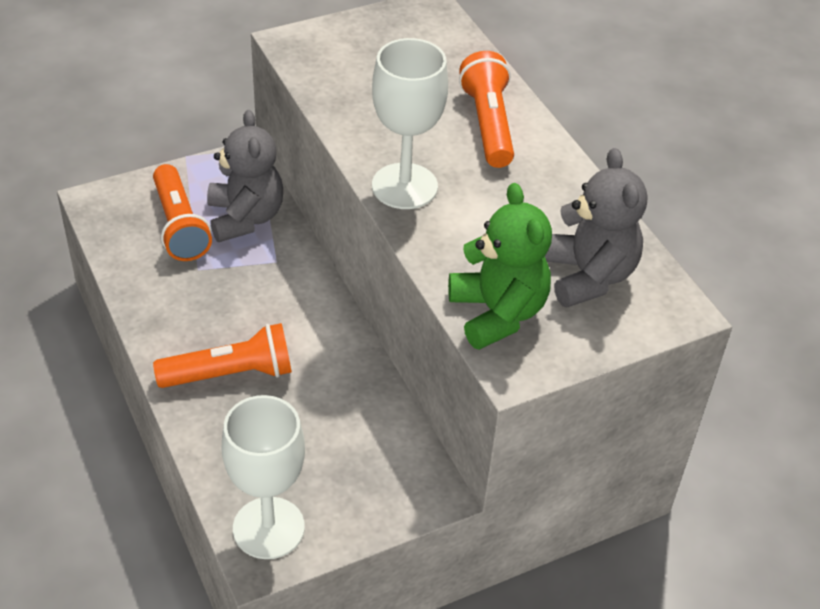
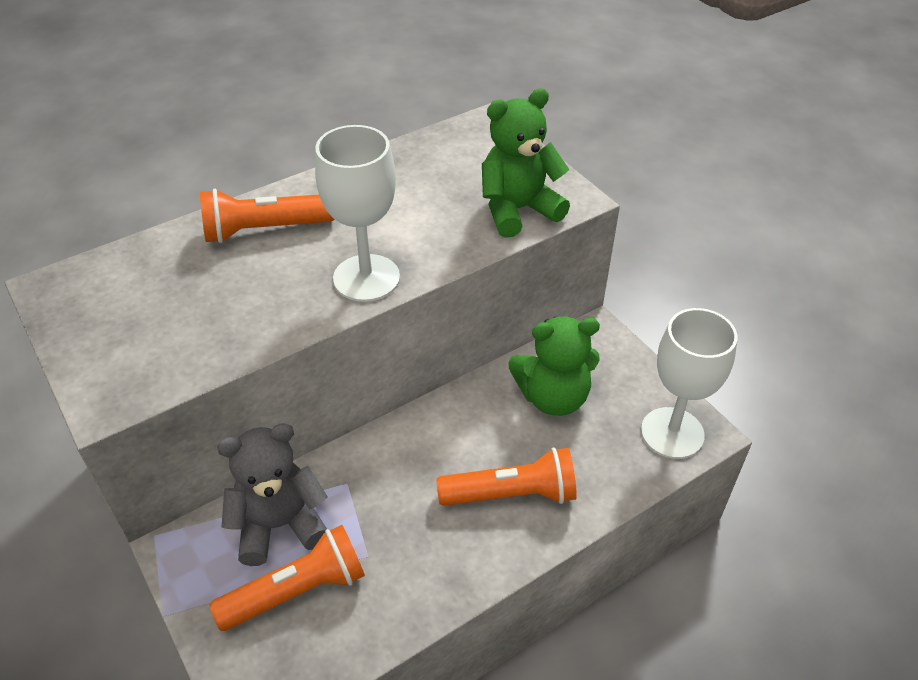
camera: 95 degrees left, 0 degrees up
orange flashlight [153,323,292,388] -> orange flashlight turned 105 degrees clockwise [436,447,577,506]
grey teddy bear [545,148,647,308] -> none
none -> green teddy bear [508,316,600,416]

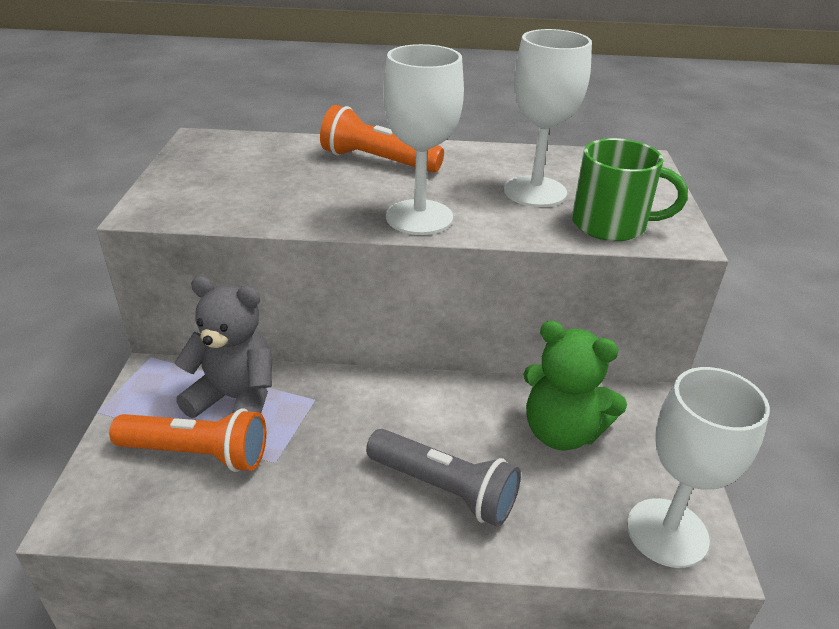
camera: 35 degrees right, 10 degrees down
orange flashlight [436,447,577,506] -> grey flashlight [366,429,521,527]
green teddy bear [482,88,570,238] -> green mug [572,138,688,241]
none -> white goblet [504,29,592,207]

